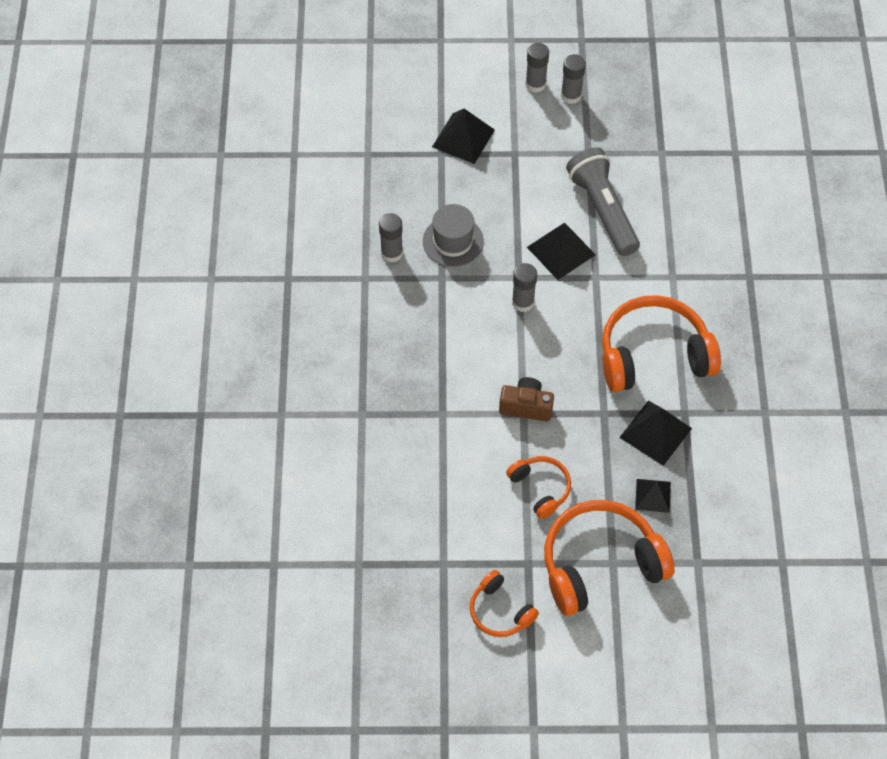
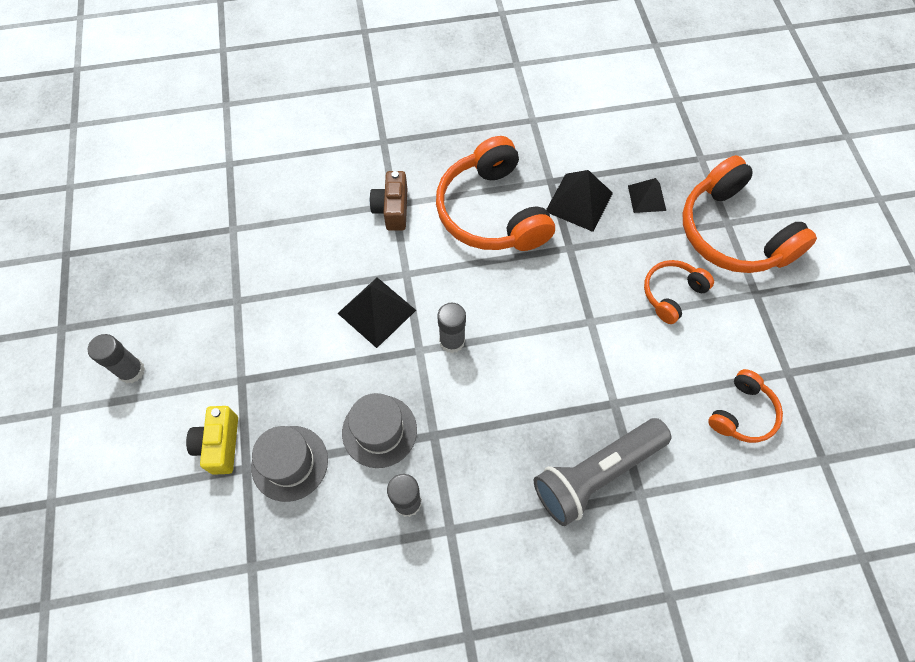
camera: 100 degrees left, 5 degrees up
black pyramid [432,109,495,164] -> yellow camera [186,406,238,475]
orange headphones [469,570,539,637] -> orange headphones moved to [708,369,783,443]
brown camera [499,377,554,422] -> brown camera moved to [370,171,407,231]
grey glue stick [561,54,586,104] -> none
grey flashlight [566,147,640,256] -> grey flashlight moved to [534,418,671,526]
none -> grey hat [251,426,328,502]

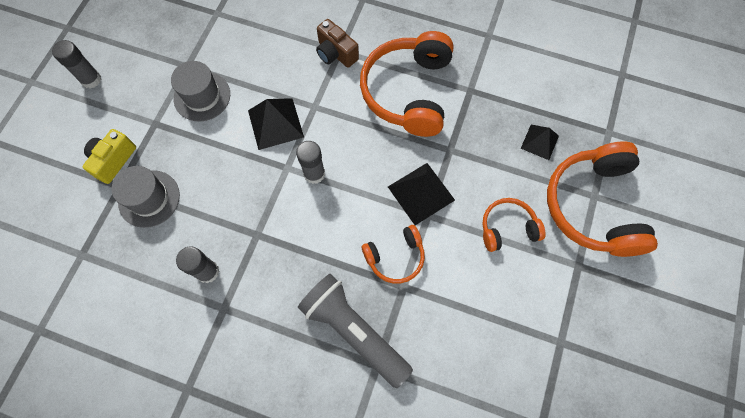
camera: 30 degrees right, 5 degrees up
grey hat [342,393,417,468] -> grey hat moved to [171,61,230,121]
brown camera [370,171,407,231] -> brown camera turned 75 degrees counterclockwise [316,19,359,68]
grey flashlight [534,418,671,526] -> grey flashlight turned 45 degrees clockwise [298,274,413,388]
black pyramid [546,170,613,232] -> black pyramid moved to [388,163,455,225]
orange headphones [708,369,783,443] -> orange headphones moved to [362,225,425,284]

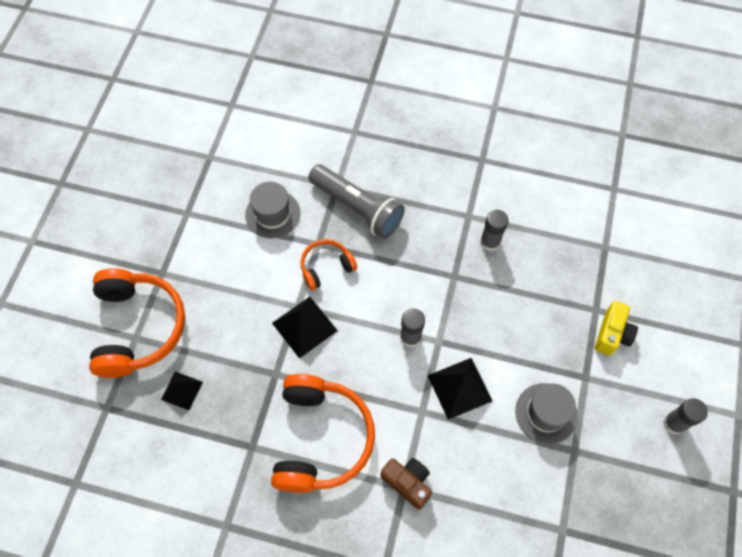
camera: 175 degrees right, 5 degrees down
grey hat [112,166,180,228] -> grey hat moved to [245,182,300,238]
orange headphones [482,198,546,252] -> none

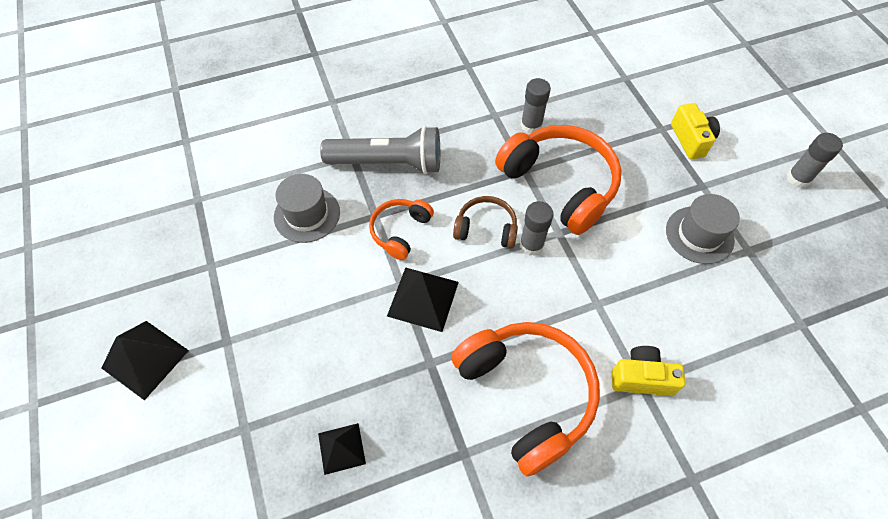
camera: 35 degrees left, 5 degrees down
orange headphones [89,268,185,378] -> orange headphones moved to [495,125,622,235]
brown camera [381,458,432,510] -> yellow camera [612,346,685,396]
black pyramid [428,358,492,420] -> black pyramid moved to [102,321,189,401]
none -> brown headphones [453,196,518,249]

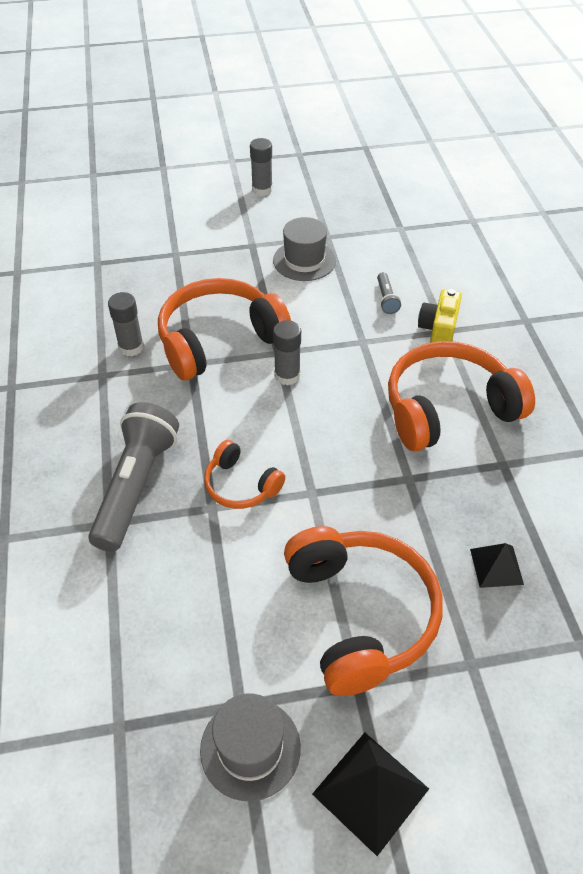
camera: 80 degrees left, 10 degrees down
grey hat [274,174,340,243] -> grey hat moved to [200,693,301,801]
black pyramid [387,267,459,332] -> none
brown headphones [453,196,518,249] -> none
yellow camera [671,103,720,159] -> none
none -> orange headphones [284,526,442,696]
none -> grey flashlight [377,272,401,314]

